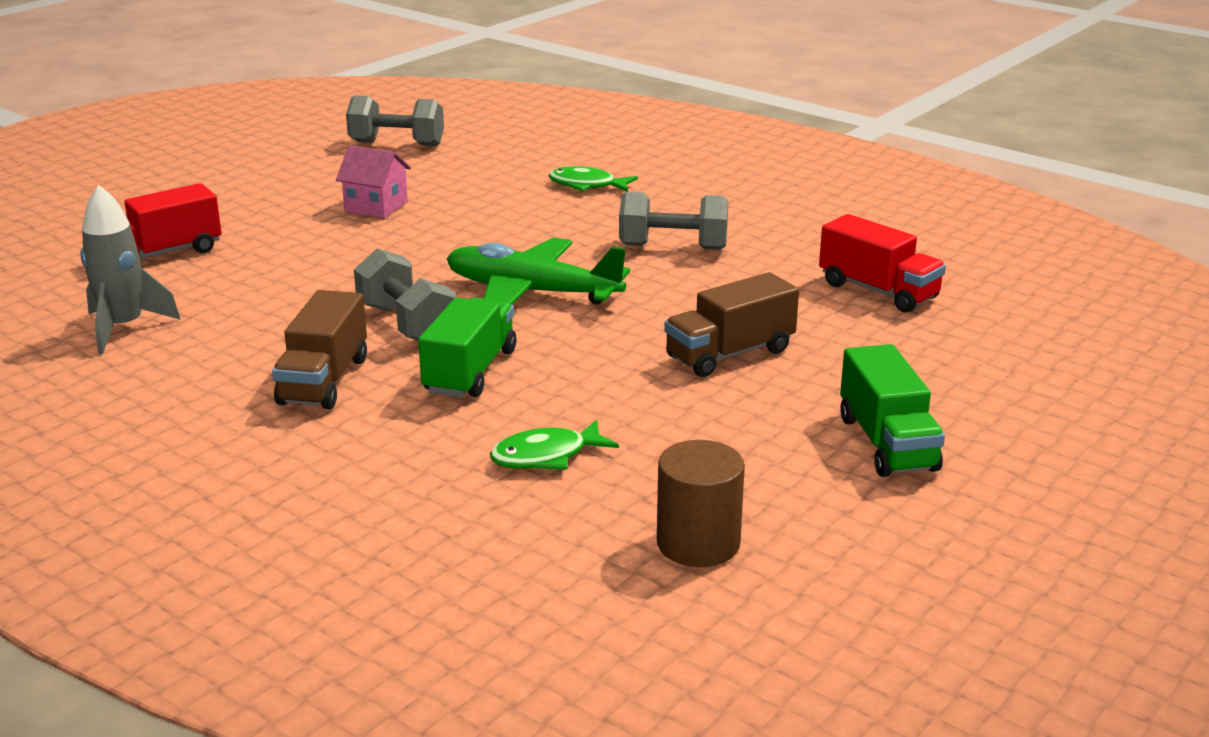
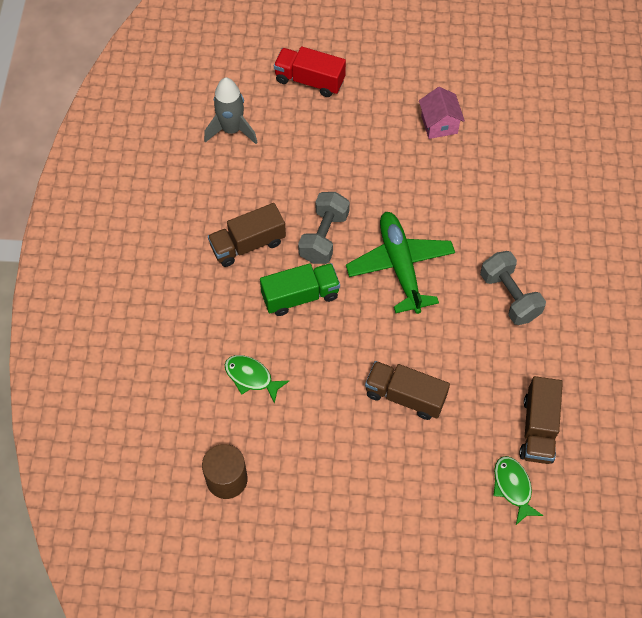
camera: 55 degrees right, 35 degrees up
grey dumbbell [346,95,444,146] -> none
green fish [549,166,638,192] -> green fish moved to [493,456,543,525]
red truck [819,214,946,312] -> brown truck [519,376,563,464]
green truck [840,344,945,477] -> none

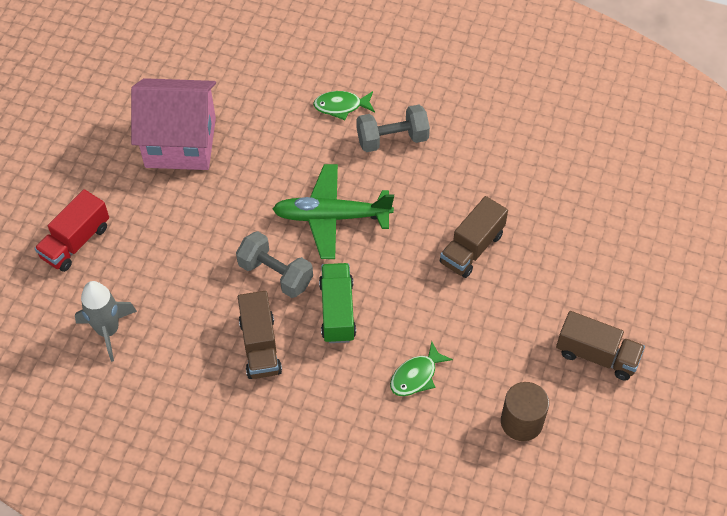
camera: 75 degrees left, 5 degrees down
pink house [419,87,465,139] -> pink house [131,78,216,170], size x2.03
green fish [493,456,543,525] -> green fish moved to [313,91,375,120]
brown truck [519,376,563,464] -> brown truck moved to [556,311,645,381]

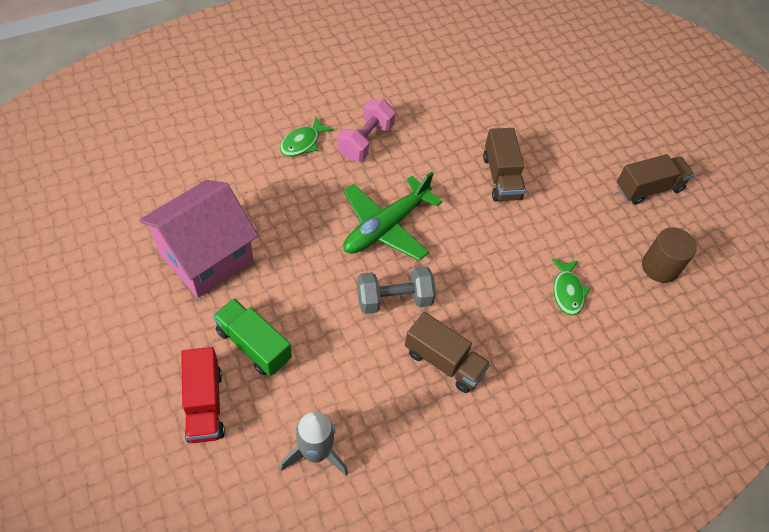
camera: 50 degrees left, 0 degrees up
green truck [319,263,356,343] -> green truck moved to [213,298,292,376]
grey dumbbell [357,105,430,152] -> pink dumbbell [337,99,396,161]

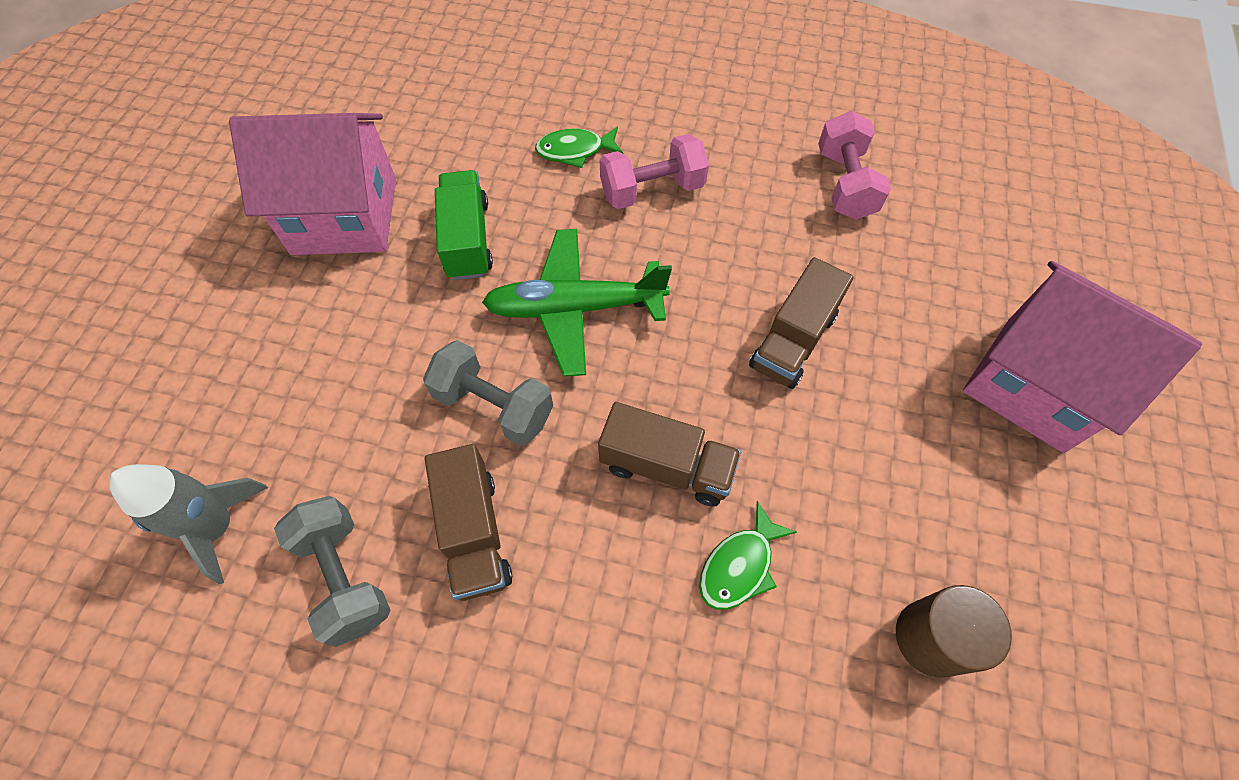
camera: 45 degrees right, 5 degrees up
red truck [181,347,225,443] -> none
green truck [213,298,292,376] -> green truck moved to [435,170,493,280]
brown truck [617,154,694,205] -> brown truck moved to [598,402,741,507]
none -> grey dumbbell [274,496,390,647]
none -> pink dumbbell [818,111,891,220]
none -> pink house [963,261,1202,453]

